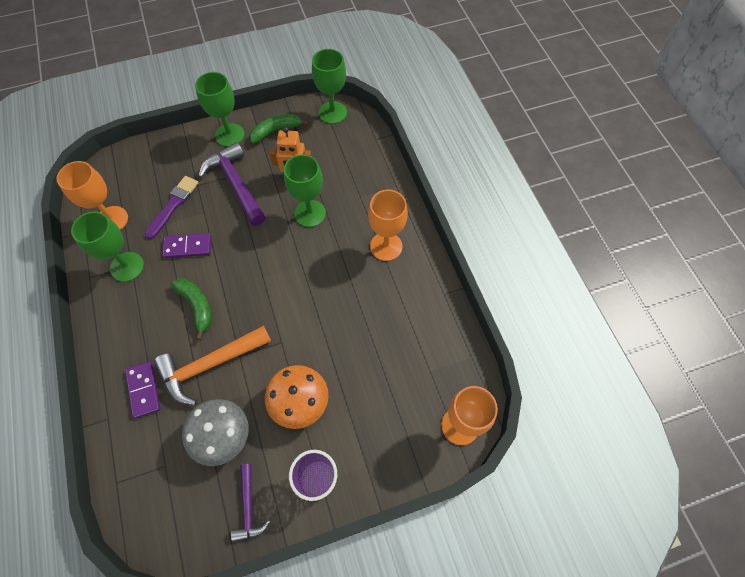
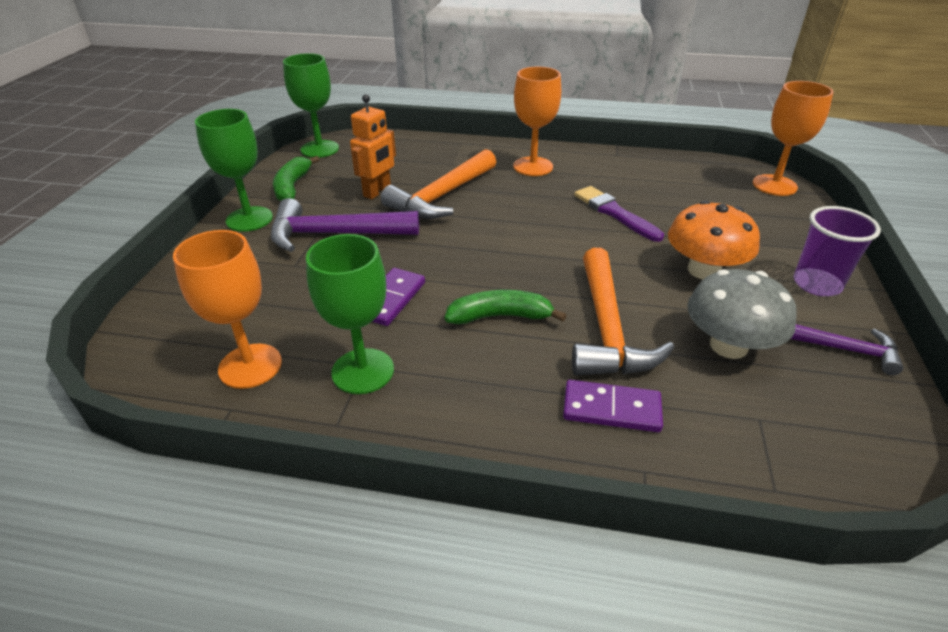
camera: 60 degrees left, 25 degrees down
purple brush [145,176,199,239] -> purple brush moved to [574,186,664,242]
green goblet [284,155,326,227] -> orange hammer [381,149,496,219]

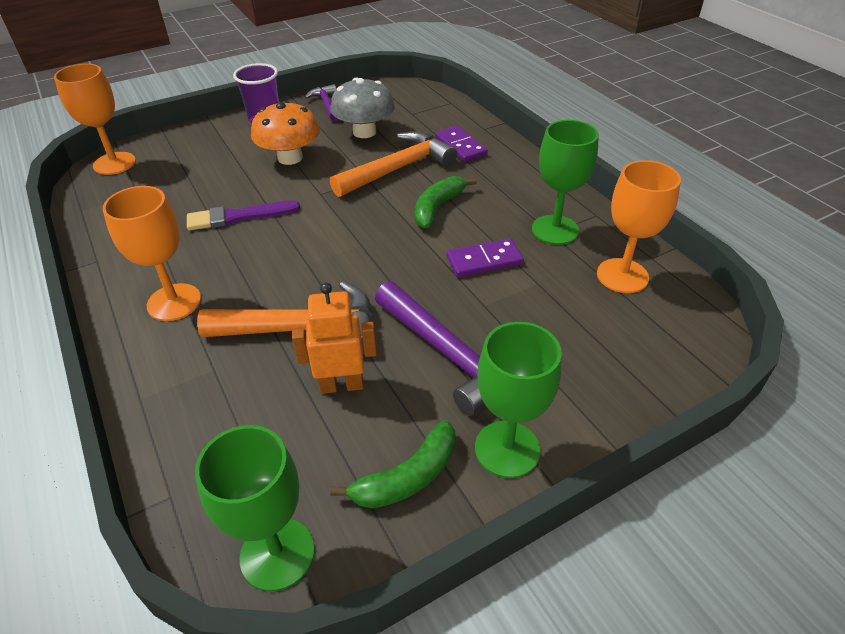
camera: 130 degrees left, 5 degrees up
green banana [445,290,567,324] -> green banana turned 75 degrees clockwise [415,176,477,228]
purple brush [574,186,664,242] -> purple brush turned 60 degrees clockwise [187,200,300,230]

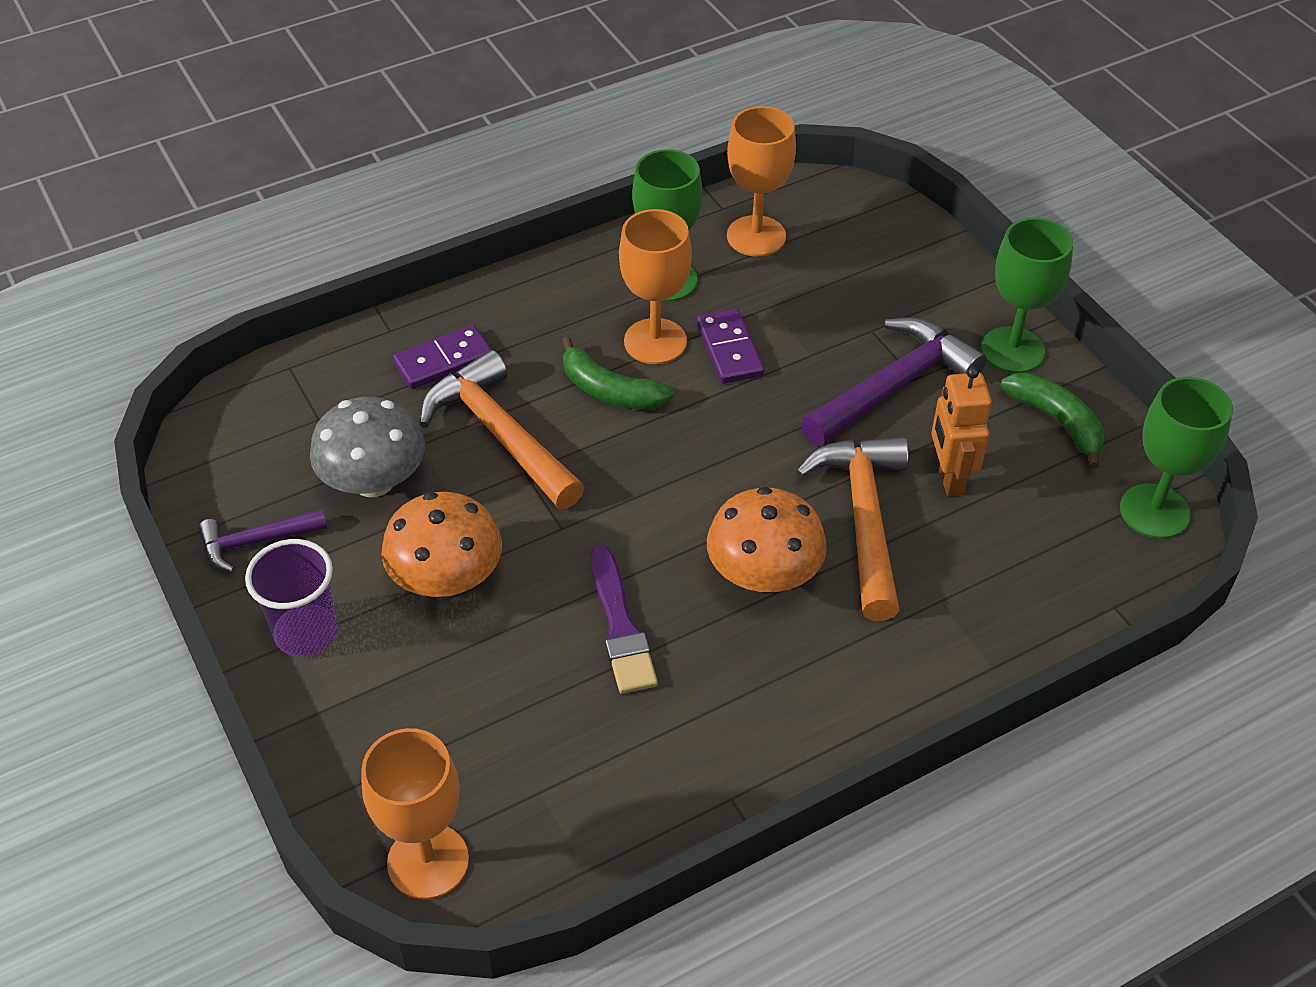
camera: 90 degrees left, 5 degrees up
orange goblet [103,186,201,321] -> orange goblet moved to [619,209,692,364]
none -> orange mushroom [707,487,827,592]

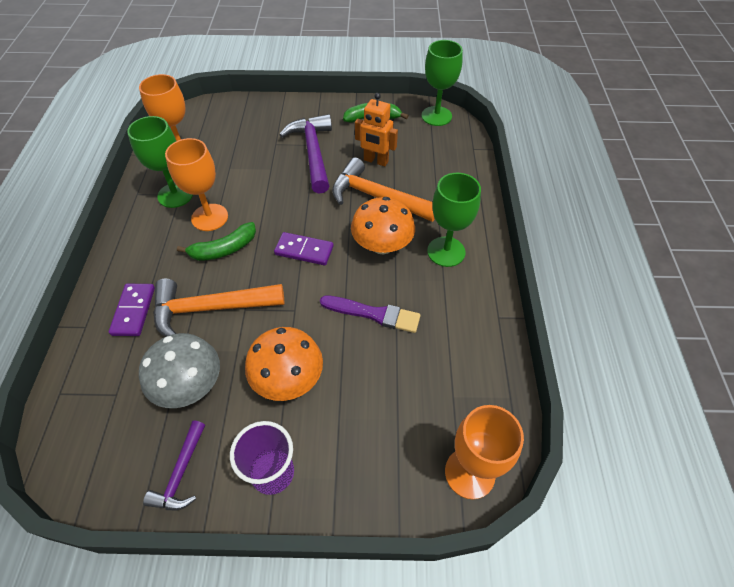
camera: 60 degrees left, 5 degrees up
purple domino [697,309,764,384] -> purple domino moved to [274,232,334,265]
green goblet [981,218,1073,373] -> green goblet moved to [427,173,481,267]

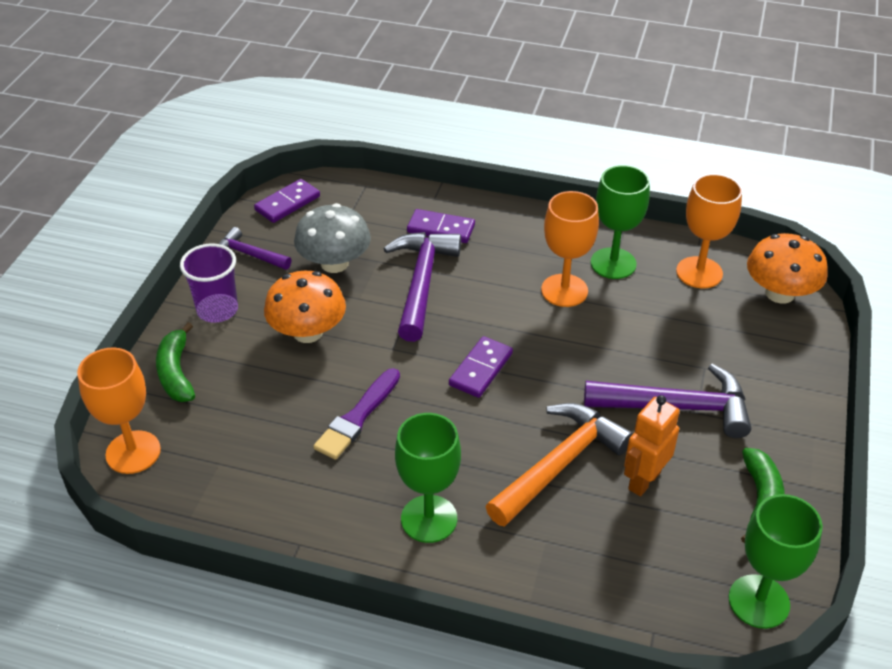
camera: 105 degrees right, 10 degrees down
orange hammer [153,279,284,337] -> purple hammer [383,232,461,342]
green banana [177,222,256,261] -> green banana moved to [156,322,195,402]
orange mushroom [351,197,415,254] -> orange mushroom moved to [747,233,828,304]
none -> purple domino [254,179,320,223]

